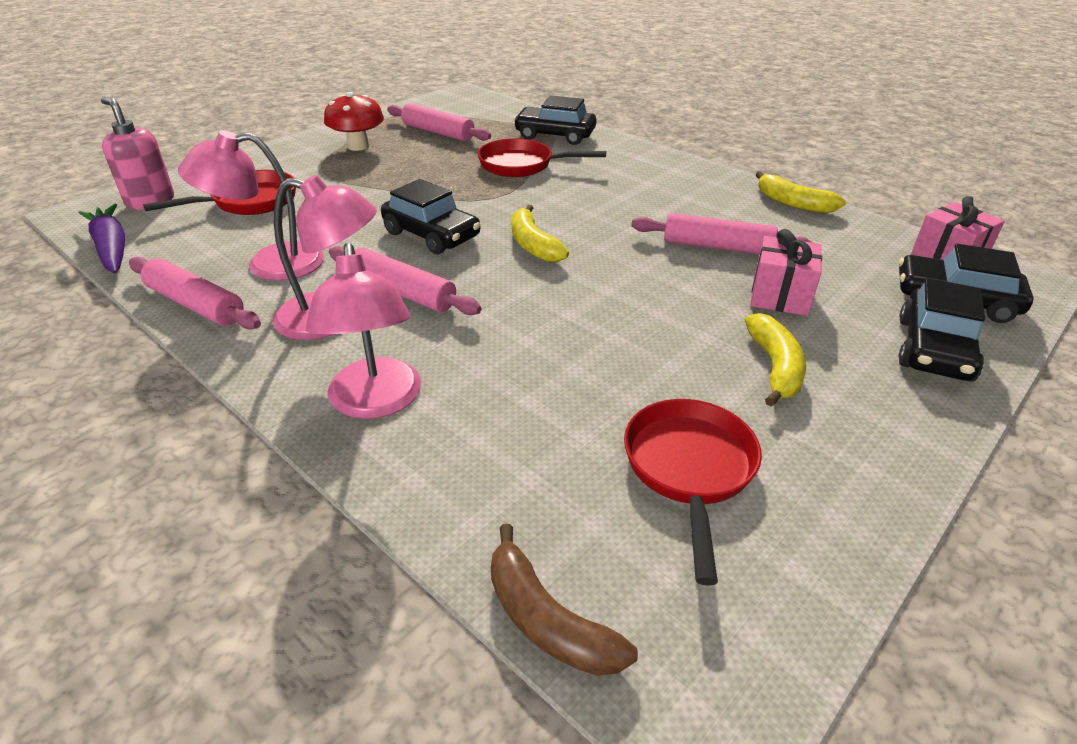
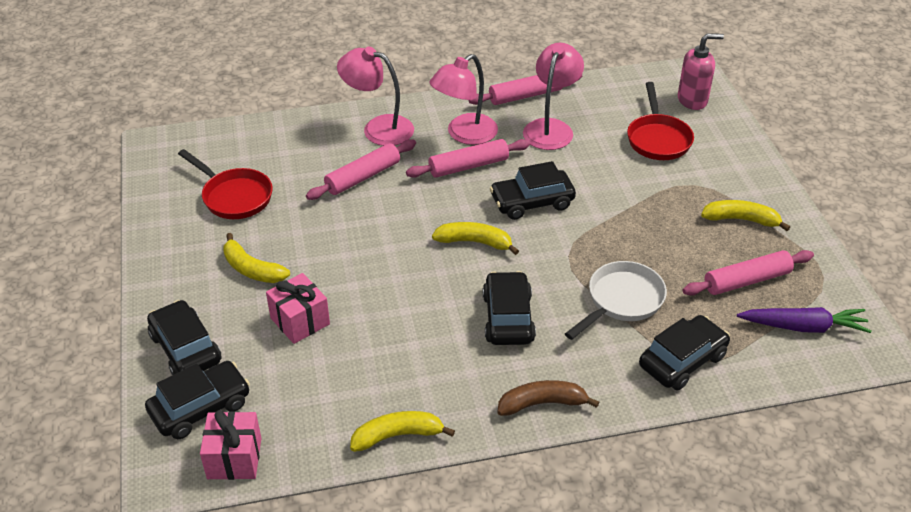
camera: 125 degrees right, 5 degrees up
purple carrot [78,204,125,273] -> purple carrot moved to [737,307,872,333]
red mushroom [324,92,384,151] -> yellow banana [701,200,790,231]
red pan [478,138,606,177] -> white pan [565,261,667,340]
brown banana [491,524,638,676] -> brown banana moved to [497,380,599,416]
pink rolling pin [631,213,813,254] -> pink rolling pin moved to [306,139,416,200]
none -> black car [483,271,536,345]

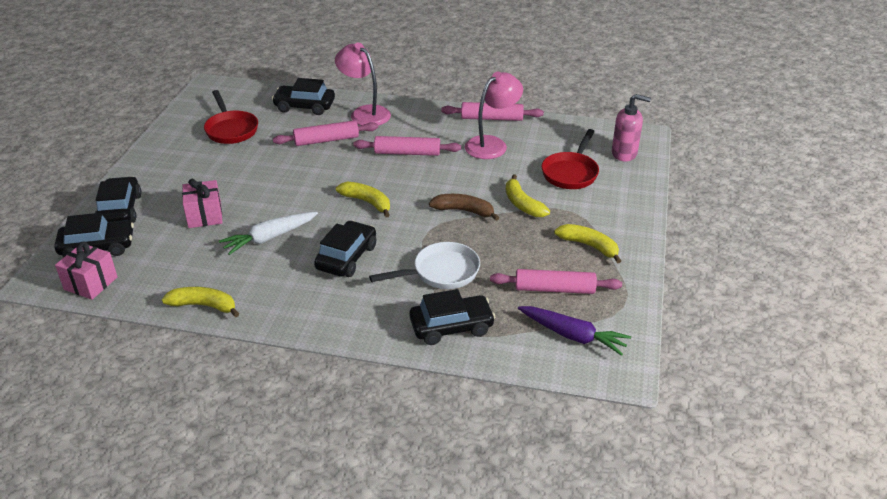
camera: 25 degrees right, 5 degrees down
yellow banana [223,233,290,283] -> yellow banana moved to [505,174,550,217]
pink lamp [429,54,498,145] -> none
black car [490,161,576,220] -> black car moved to [272,78,335,115]
brown banana [497,380,599,416] -> brown banana moved to [429,194,499,221]
none -> white carrot [219,212,318,255]

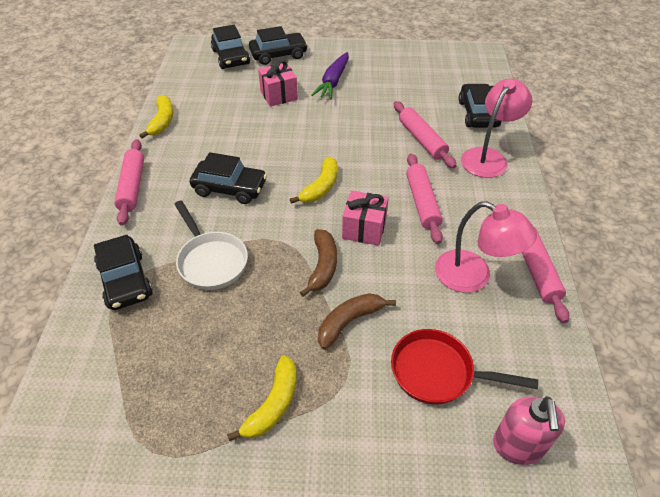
camera: 80 degrees right, 10 degrees up
pink gift [55,242,118,300] -> pink gift moved to [342,190,389,246]
red pan [204,90,258,144] -> none
white carrot [219,212,318,255] -> none
pink rolling pin [490,269,622,294] -> pink rolling pin moved to [114,139,144,226]
yellow banana [505,174,550,217] -> brown banana [318,293,396,349]
purple carrot [518,306,631,356] -> purple carrot moved to [312,52,349,99]

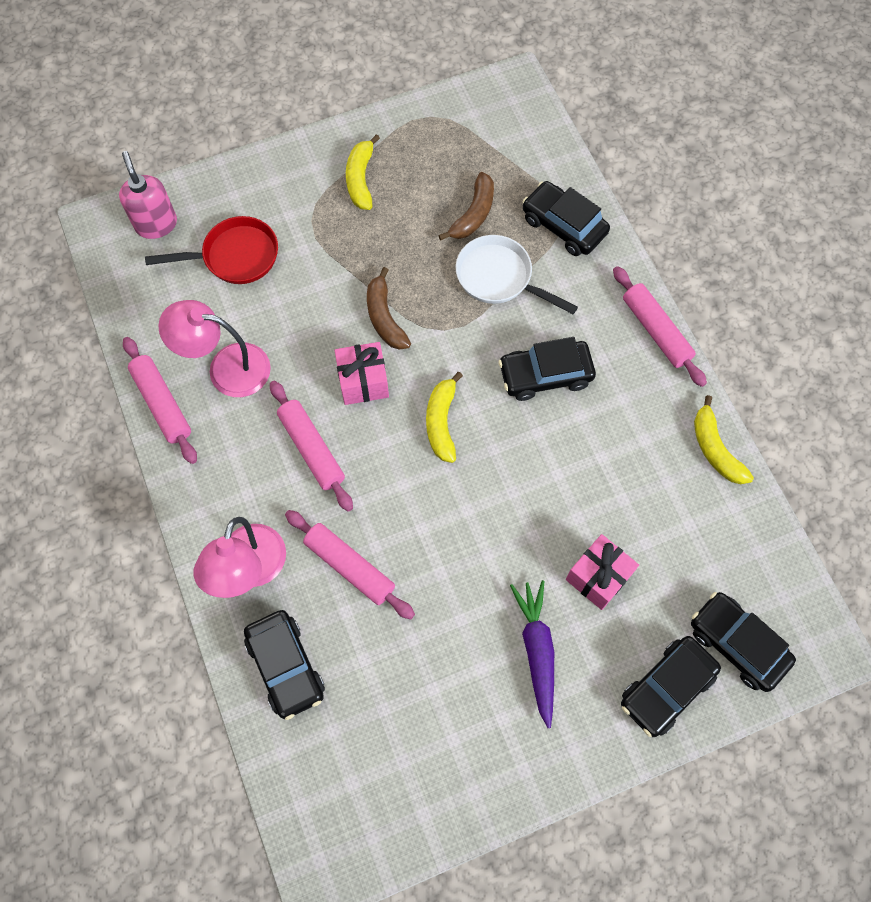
camera: 155 degrees right, 20 degrees up
brown banana [318,293,396,349] -> brown banana moved to [438,172,494,241]

